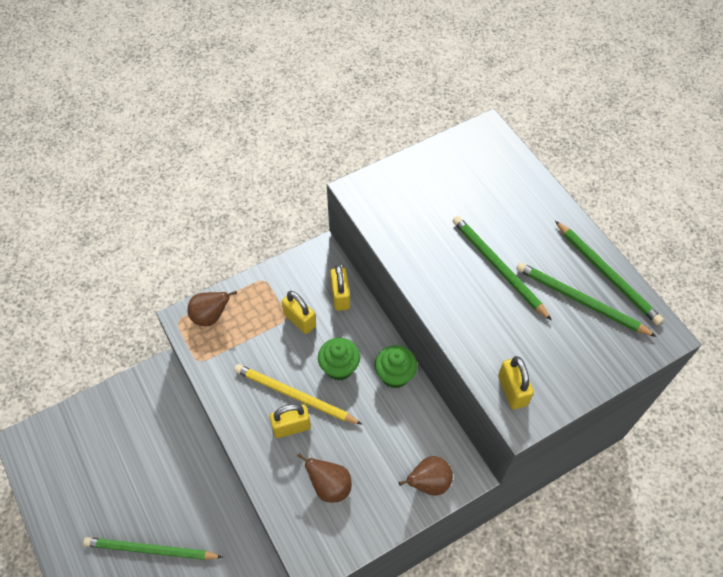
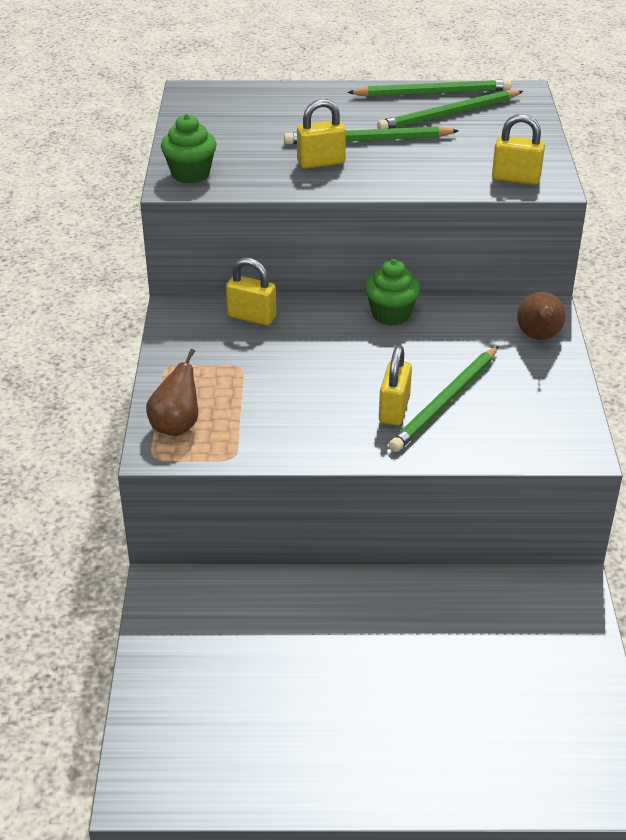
camera: 60 degrees left, 20 degrees down
green pencil [83,537,223,560] -> green pencil moved to [389,346,499,452]
yellow pencil [234,364,363,425] -> none
yellow padlock [282,291,316,334] -> yellow padlock moved to [297,99,346,169]
brown pear [297,453,352,503] -> none
green cupcake [318,338,360,381] -> green cupcake moved to [161,114,217,184]

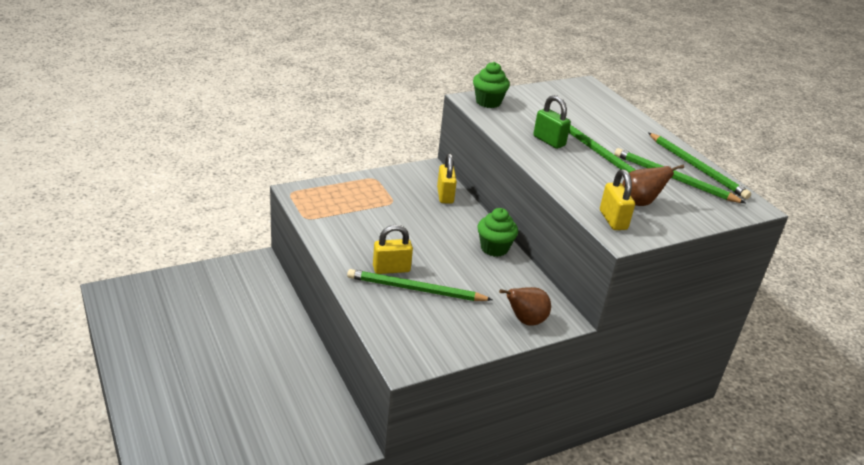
camera: 60 degrees right, 5 degrees down
brown pear [146,349,198,436] -> brown pear moved to [622,164,684,206]
yellow padlock [297,99,346,169] -> green padlock [533,95,571,149]

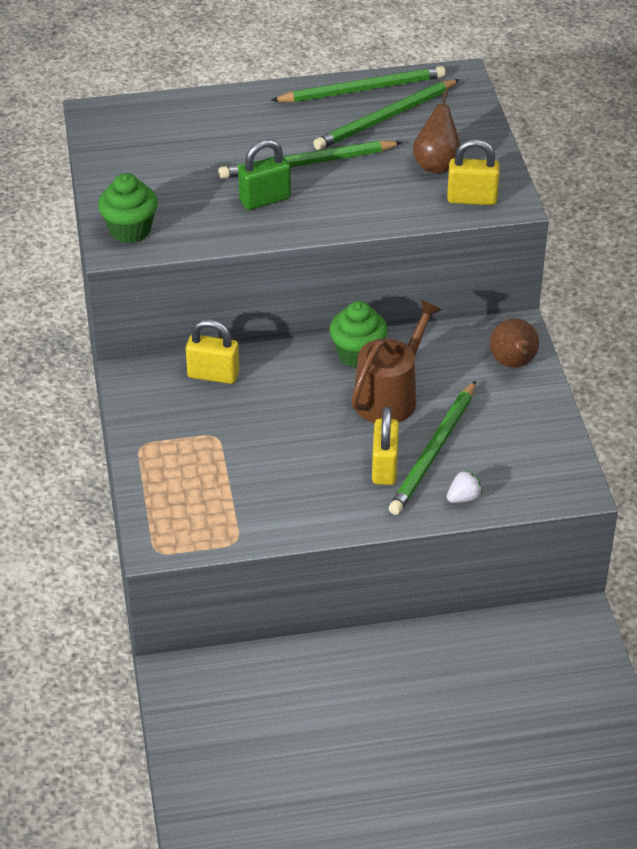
camera: 70 degrees left, 10 degrees up
none -> brown watering can [351,300,441,423]
none -> white strawberry [447,470,482,503]

